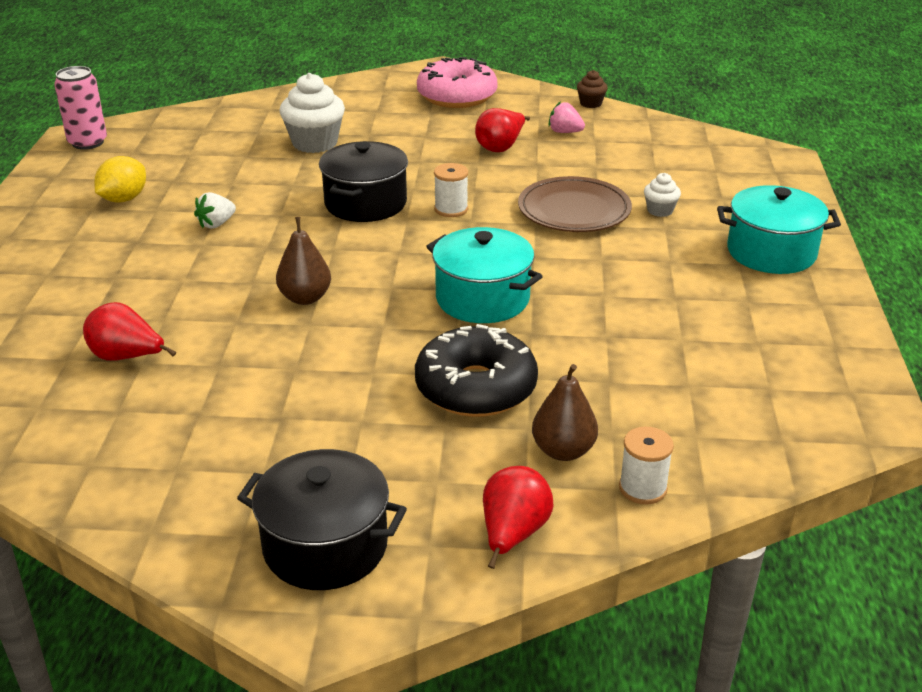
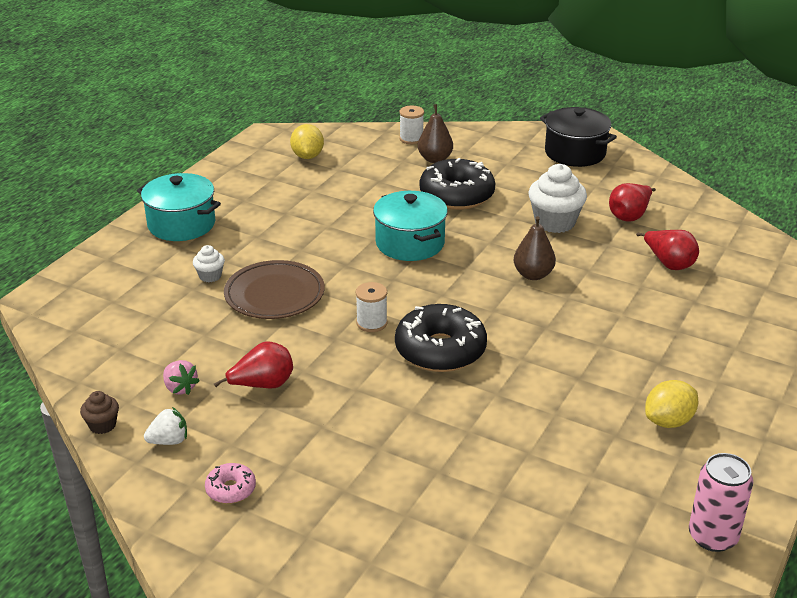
camera: 155 degrees left, 0 degrees up
white strawberry [194,192,236,229] -> white strawberry moved to [144,407,187,445]
white cupcake [279,73,345,153] -> white cupcake moved to [528,164,587,233]
black pot [319,141,408,222] -> black donut [395,304,487,372]
pink donut [417,57,498,108] -> pink donut [205,463,256,504], size x0.47
red pear [483,466,554,569] -> red pear moved to [609,183,656,222]
none -> yellow lemon [290,124,324,159]

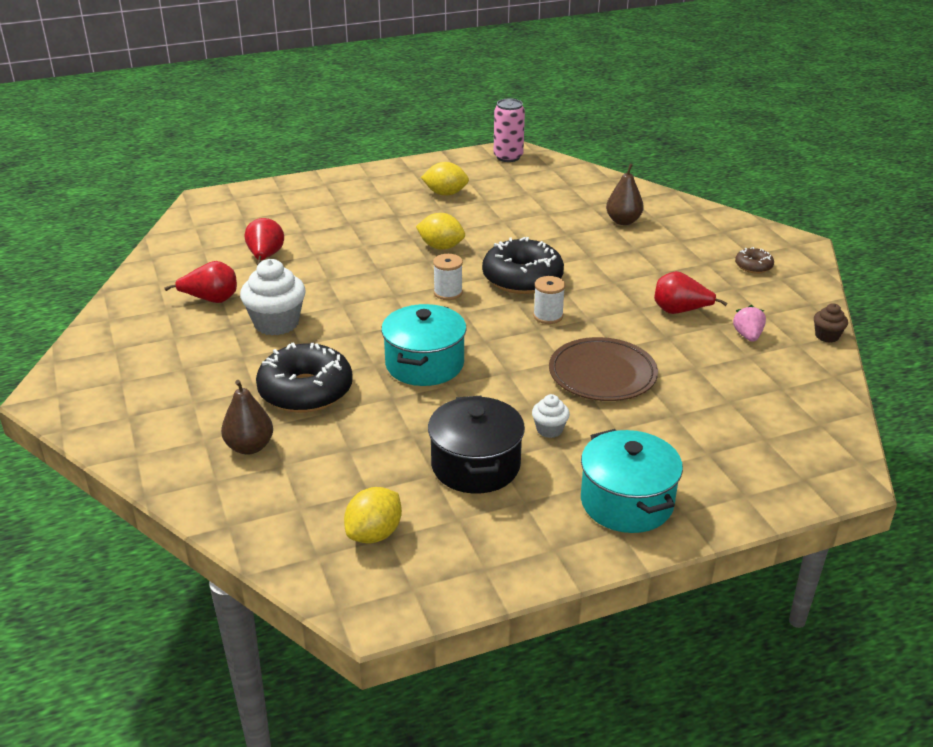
camera: 140 degrees left, 0 degrees up
white strawberry [144,407,187,445] -> none
white cupcake [193,245,225,282] -> white cupcake moved to [532,394,570,438]
pink donut [205,463,256,504] -> brown donut [735,247,774,273]
white spool [400,106,424,144] -> white spool moved to [433,254,463,300]
brown pear [514,216,556,280] -> brown pear moved to [606,164,644,225]
black pot [540,107,617,167] -> black pot moved to [428,396,525,494]
none -> yellow lemon [416,213,465,250]

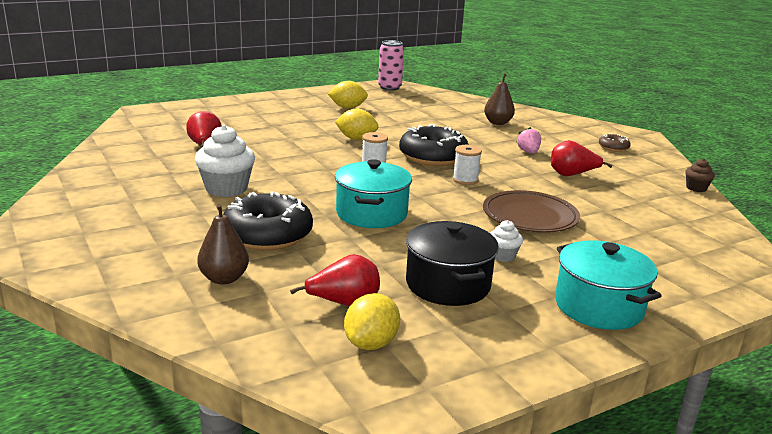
camera: 10 degrees left, 10 degrees down
red pear [164,261,237,303] -> red pear moved to [290,254,380,306]
pink strawberry [733,305,766,342] -> pink strawberry moved to [517,127,541,154]

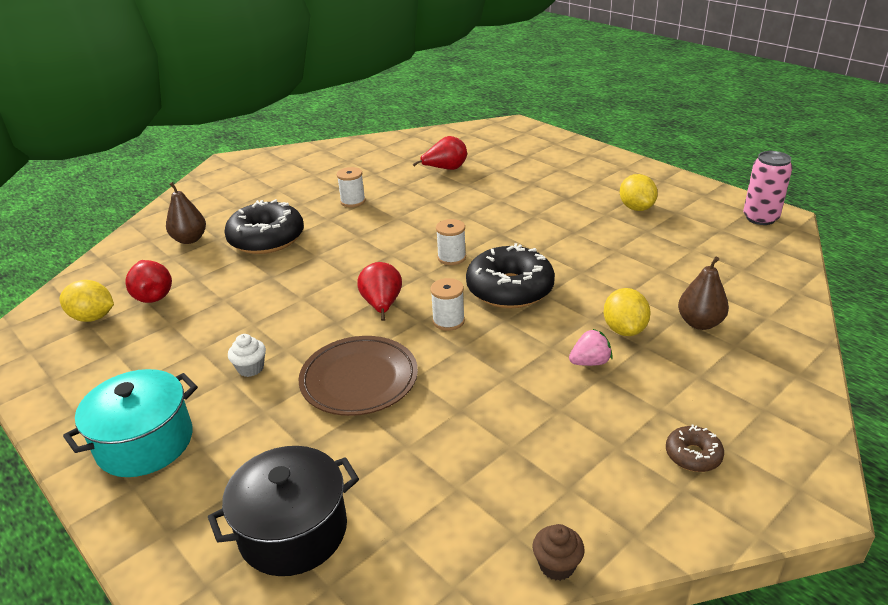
camera: 80 degrees right, 10 degrees up
white cupcake [195,125,255,197] -> white spool [337,167,366,207]
yellow lemon [335,109,379,140] -> yellow lemon moved to [604,288,651,336]
turquoise pot [335,159,412,228] -> none
black pot [406,221,499,306] -> black pot moved to [208,446,359,576]
red pear [551,140,613,176] -> red pear moved to [357,262,402,321]

